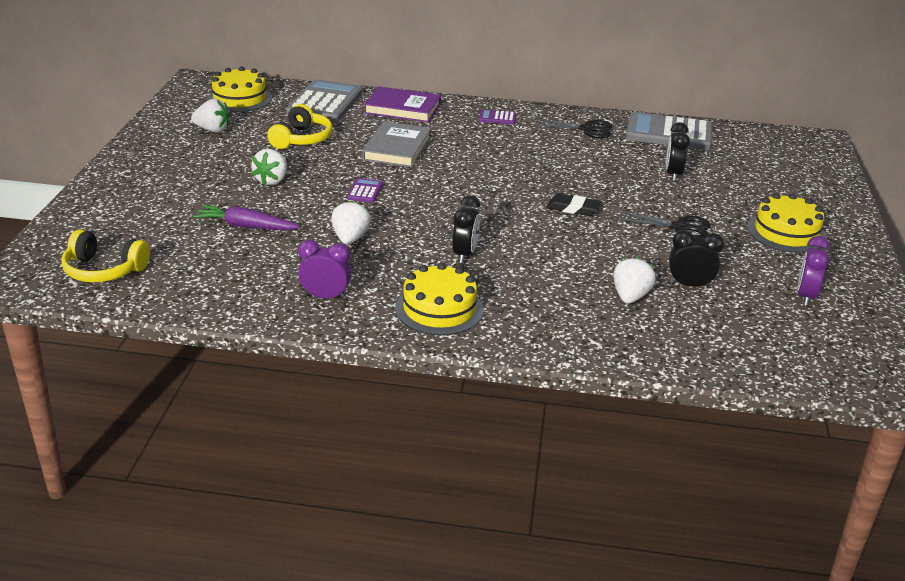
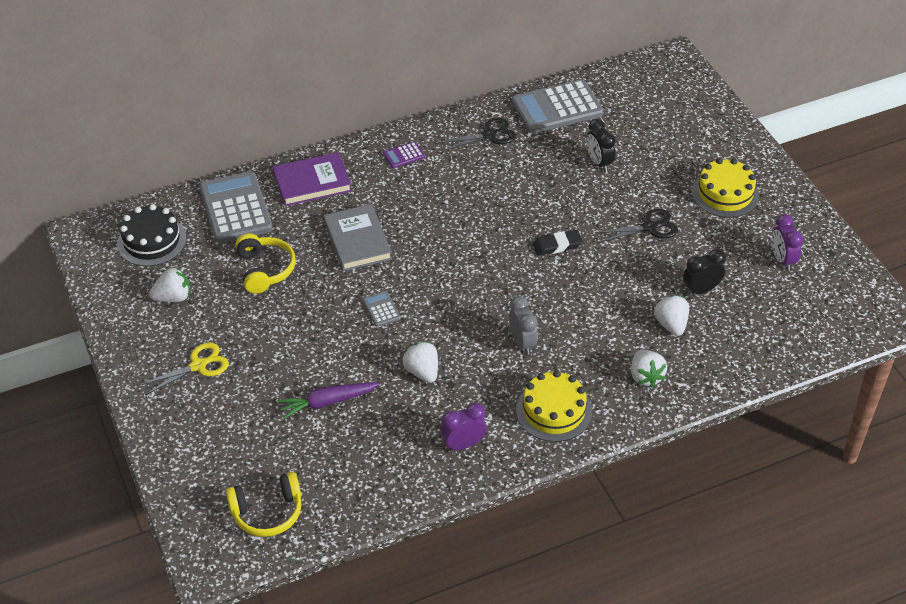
camera: 30 degrees left, 15 degrees up
yellow cake [207,66,272,112] -> black cake [117,204,186,266]
white strawberry [251,149,287,185] -> white strawberry moved to [631,350,667,388]
purple calculator [347,178,383,202] -> grey calculator [363,291,401,327]
black clock [452,195,480,263] -> grey clock [509,296,538,355]
none -> yellow scissors [140,342,229,395]

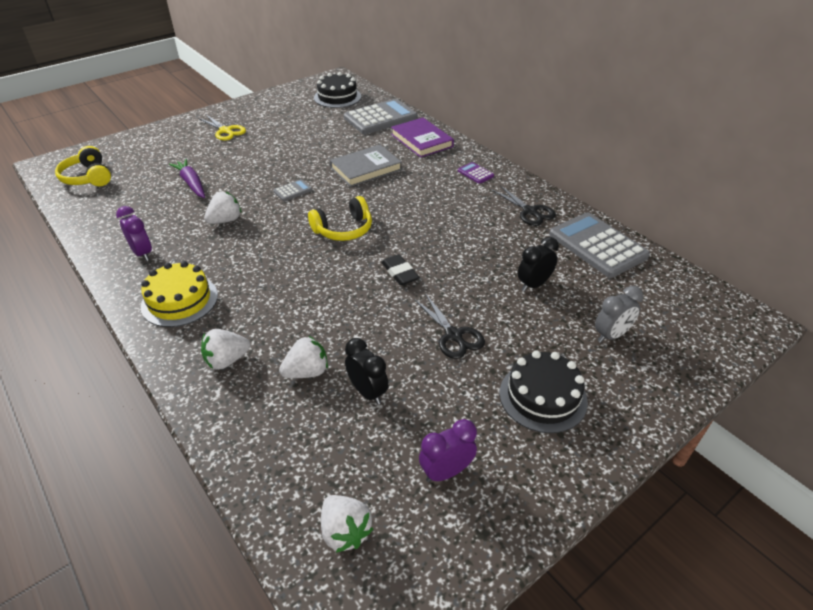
camera: 75 degrees right, 5 degrees down
white strawberry [149,267,190,302] -> white strawberry moved to [321,495,373,553]
yellow headphones [235,233,296,294] -> yellow headphones moved to [308,196,372,241]
grey clock [509,296,538,355] -> grey clock moved to [595,286,643,343]
yellow cake [692,158,759,218] -> black cake [499,350,588,433]

